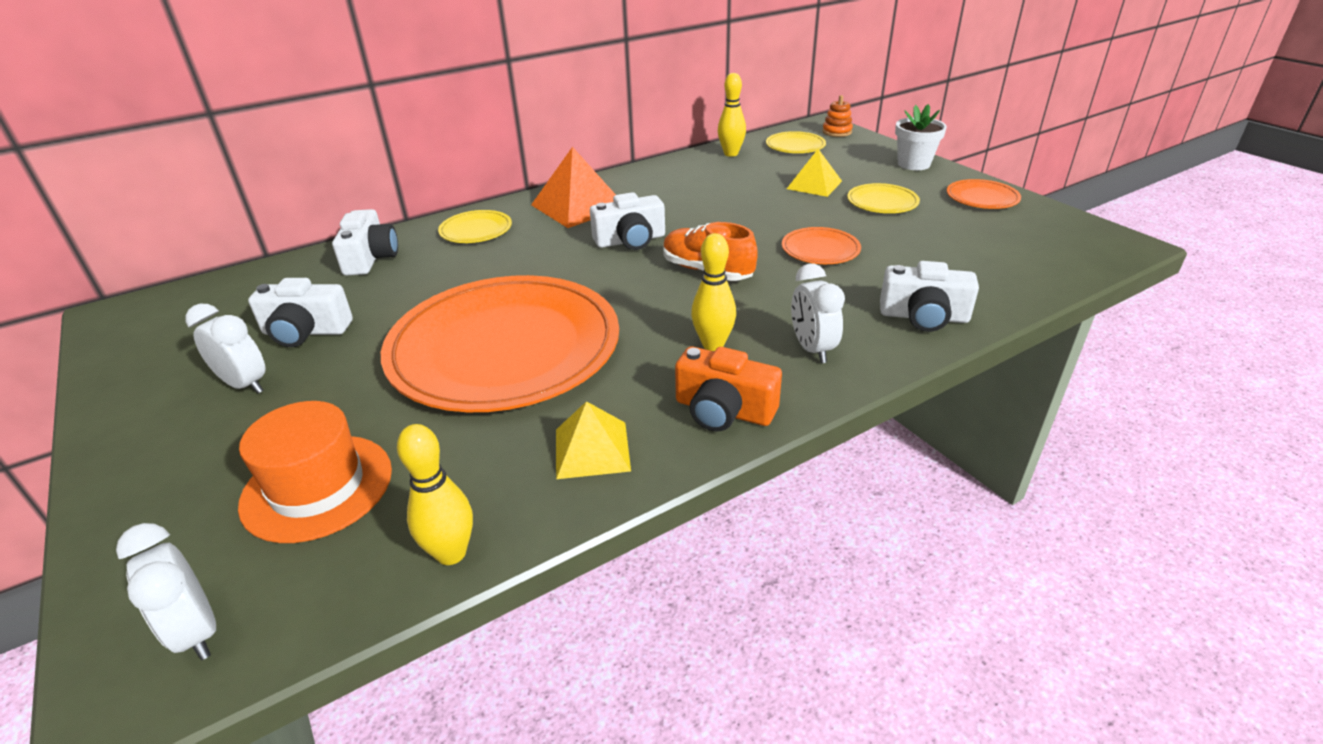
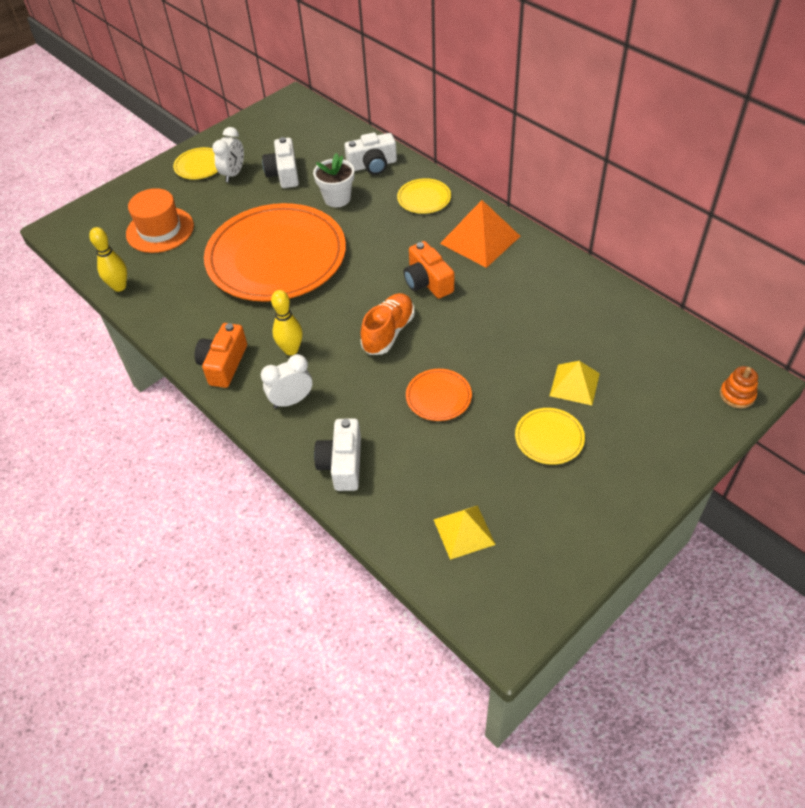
camera: 80 degrees right, 15 degrees up
white clock [116,523,216,660] -> none
yellow pyramid [556,401,631,479] -> yellow pyramid moved to [434,505,496,560]
white camera [590,192,665,250] -> orange camera [404,241,454,299]
yellow bowling pin [718,73,746,157] -> none
yellow plate [766,131,826,153] -> yellow plate moved to [173,147,218,179]
white flower pot [895,104,947,170] -> white flower pot moved to [313,153,354,207]
orange plate [947,179,1021,209] -> none

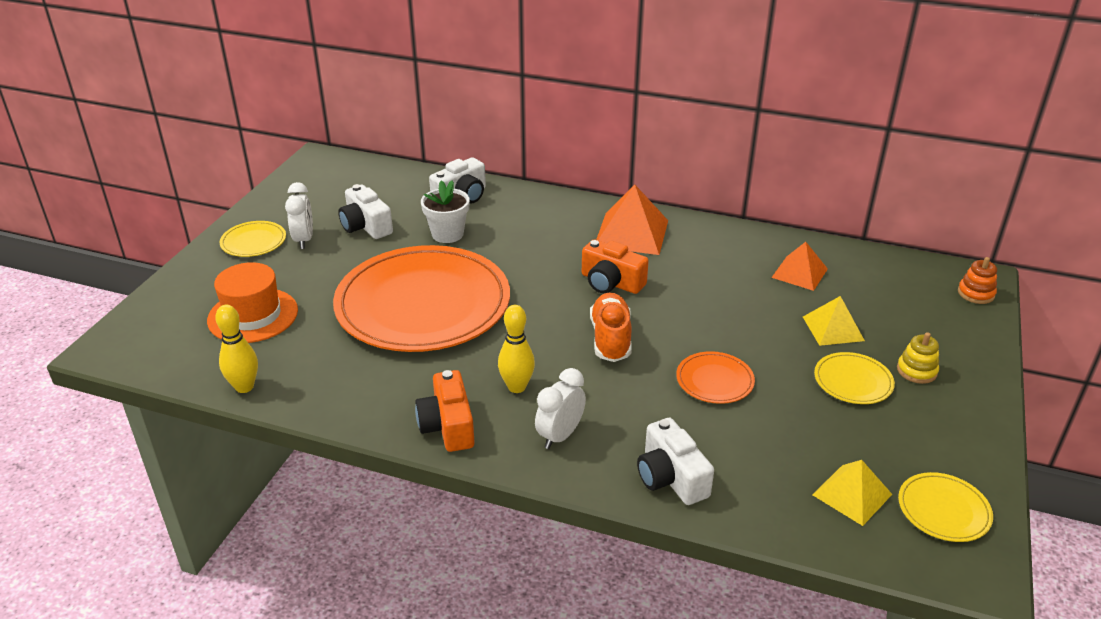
camera: 30 degrees left, 15 degrees down
yellow plate [397,178,451,214] -> yellow plate moved to [898,472,993,542]
none -> orange pyramid [771,242,828,291]
none -> yellow stacking toy [897,332,939,384]

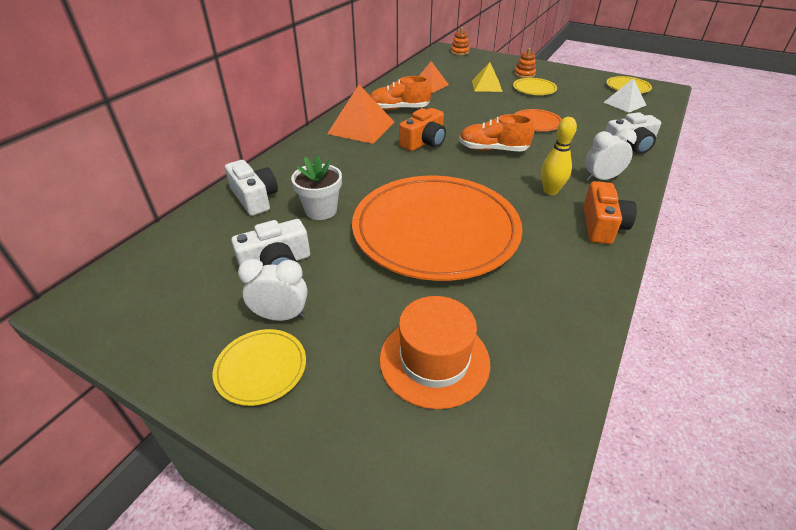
camera: 80 degrees left, 5 degrees up
yellow bowling pin [215,305,258,393] -> none
orange camera [415,370,474,452] -> orange camera turned 75 degrees counterclockwise [584,181,637,244]
white clock [535,368,586,449] -> white clock turned 120 degrees clockwise [586,129,637,181]
yellow pyramid [812,460,892,526] -> white pyramid [604,78,646,113]
yellow stacking toy [897,332,939,384] -> orange stacking toy [514,48,536,78]
none -> orange shoe [370,76,431,110]

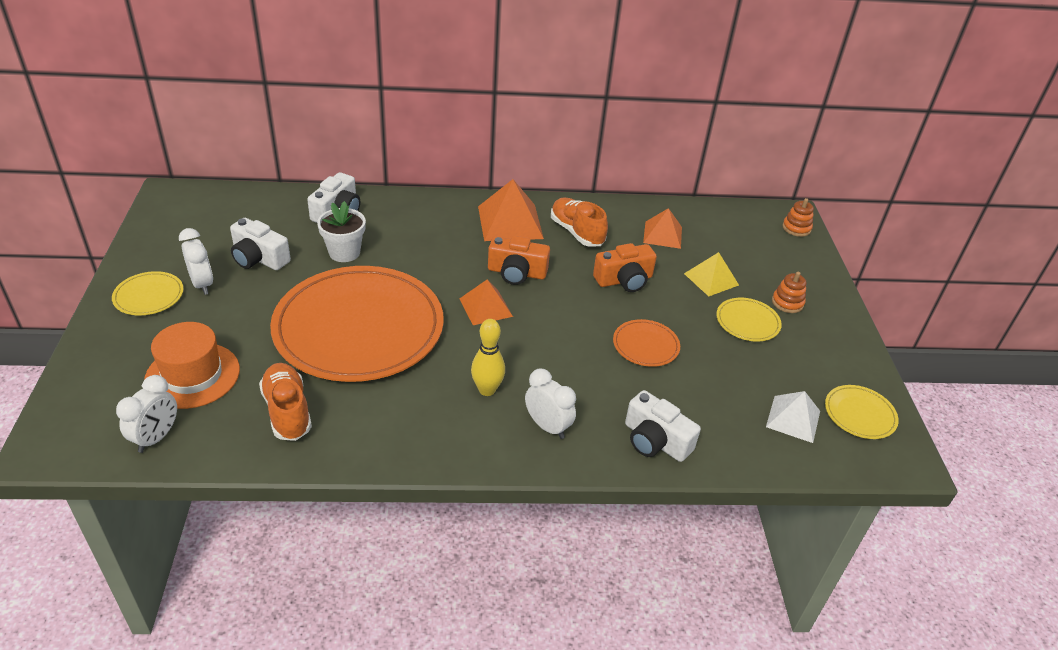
camera: 55 degrees right, 0 degrees up
orange shoe [459,114,535,151] -> orange shoe moved to [259,363,312,441]
orange camera [584,181,637,244] -> orange camera moved to [593,243,657,292]
none -> white clock [116,375,177,453]
none -> orange pyramid [459,280,513,325]

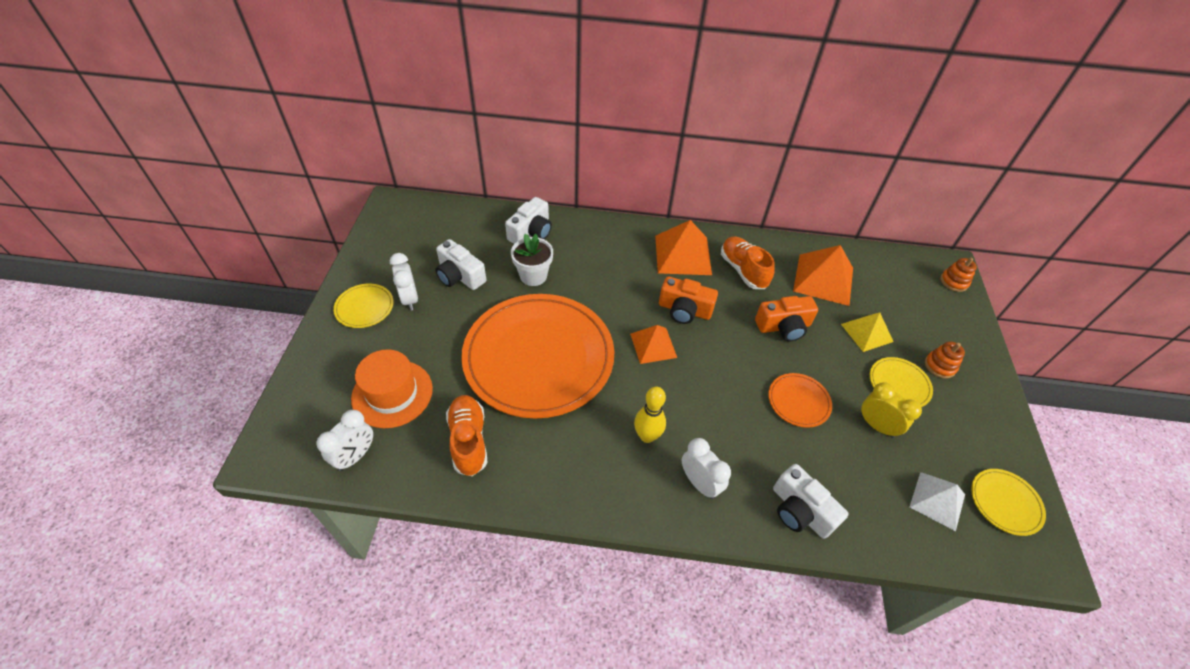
camera: 10 degrees right, 10 degrees up
orange pyramid [643,208,682,249] -> orange pyramid [793,245,853,306], size x1.58
none -> yellow clock [860,382,922,438]

